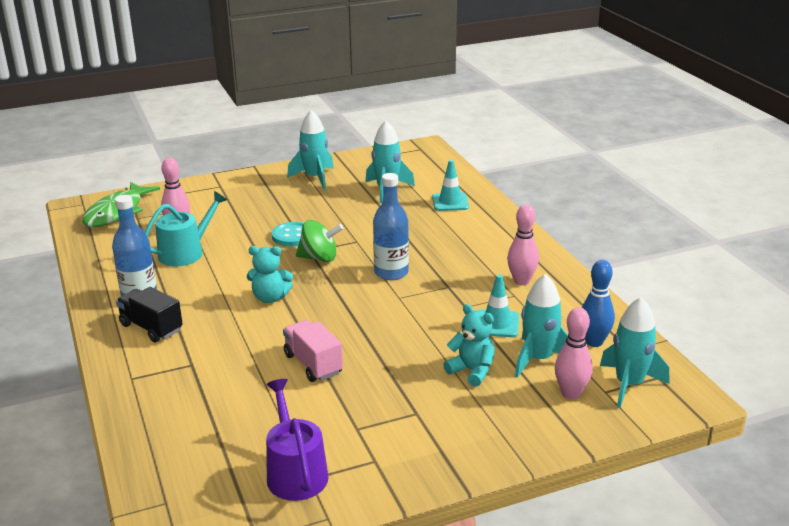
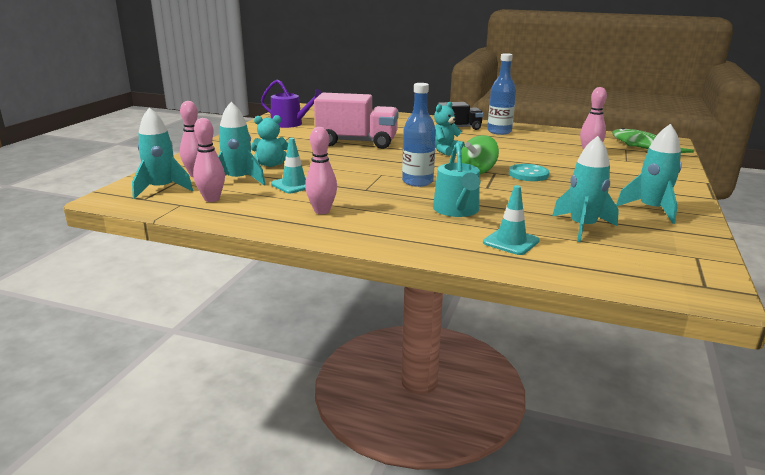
camera: 130 degrees right, 5 degrees down
turquoise watering can [145,191,227,266] -> turquoise watering can moved to [433,143,480,217]
pink truck [283,320,343,382] -> pink truck [314,93,399,149], size x1.69
blue bowling pin [582,260,615,347] -> pink bowling pin [193,118,225,202]

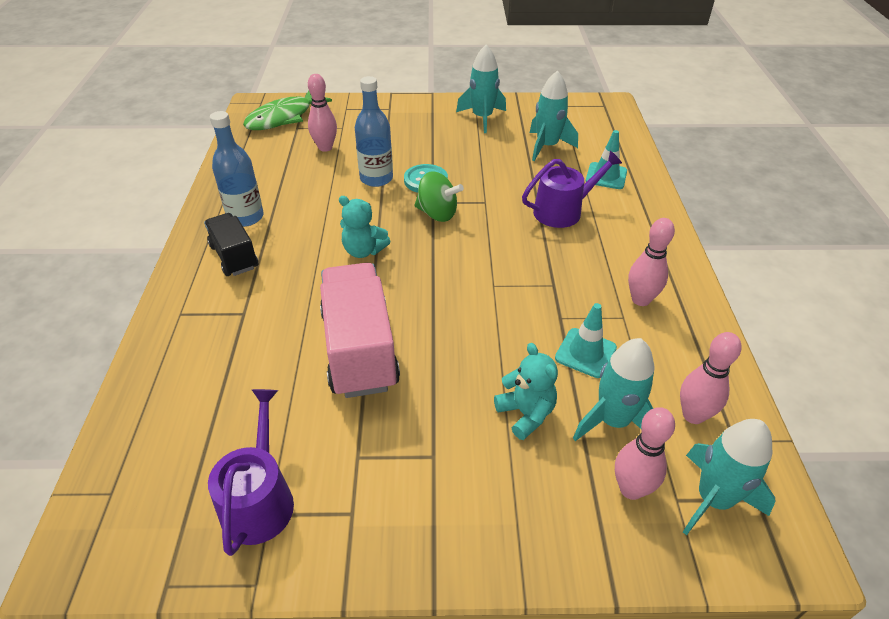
camera: 110 degrees left, 20 degrees up
blue bottle [402,83,436,187] -> blue bottle moved to [355,76,393,187]
turquoise watering can [433,143,480,217] -> purple watering can [522,151,622,228]

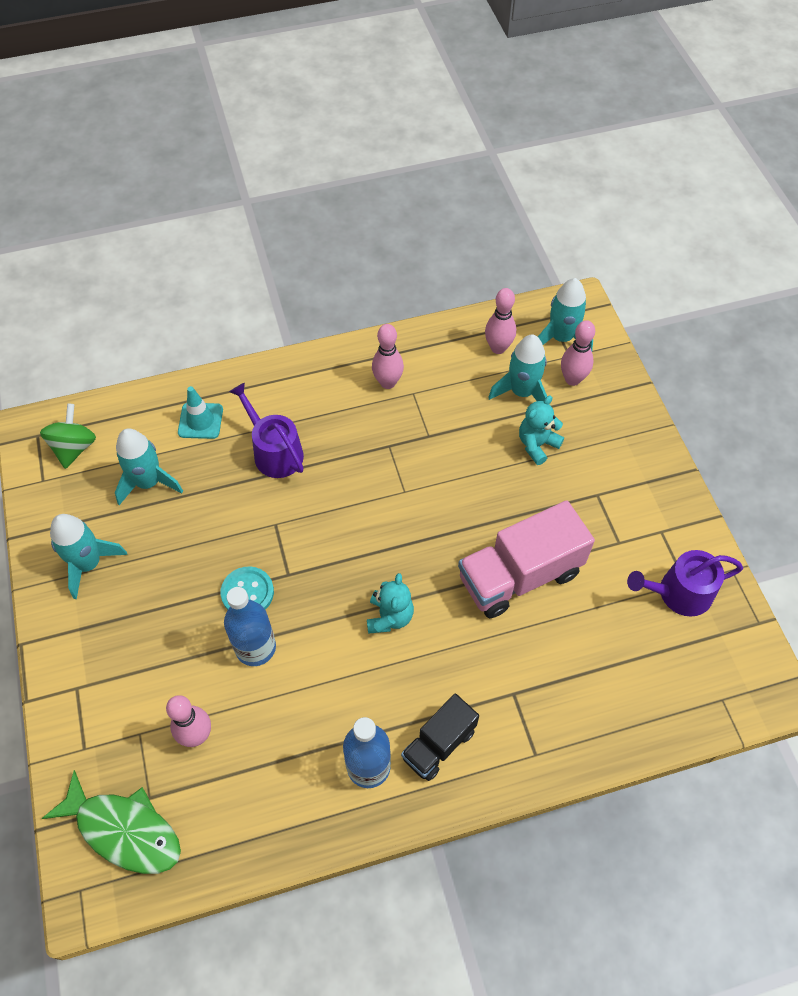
camera: 105 degrees left, 15 degrees up
green spinning top [415,172,464,222] -> green spinning top moved to [40,403,96,469]
turquoise traffic cone [555,303,617,378] -> none

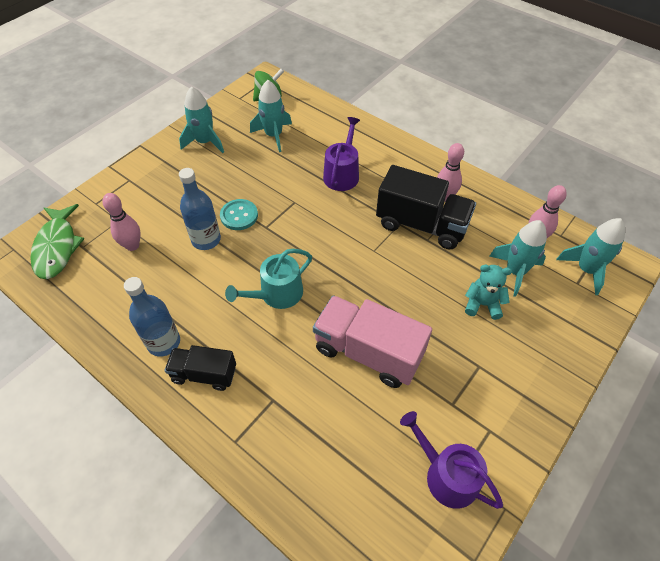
camera: 55 degrees right, 5 degrees down
turquoise traffic cone [178,386,223,439] -> none
turquoise teddy bear [367,573,414,634] -> turquoise watering can [225,249,312,309]
pink bowling pin [561,320,595,386] -> none
none -> black truck [376,165,476,249]

